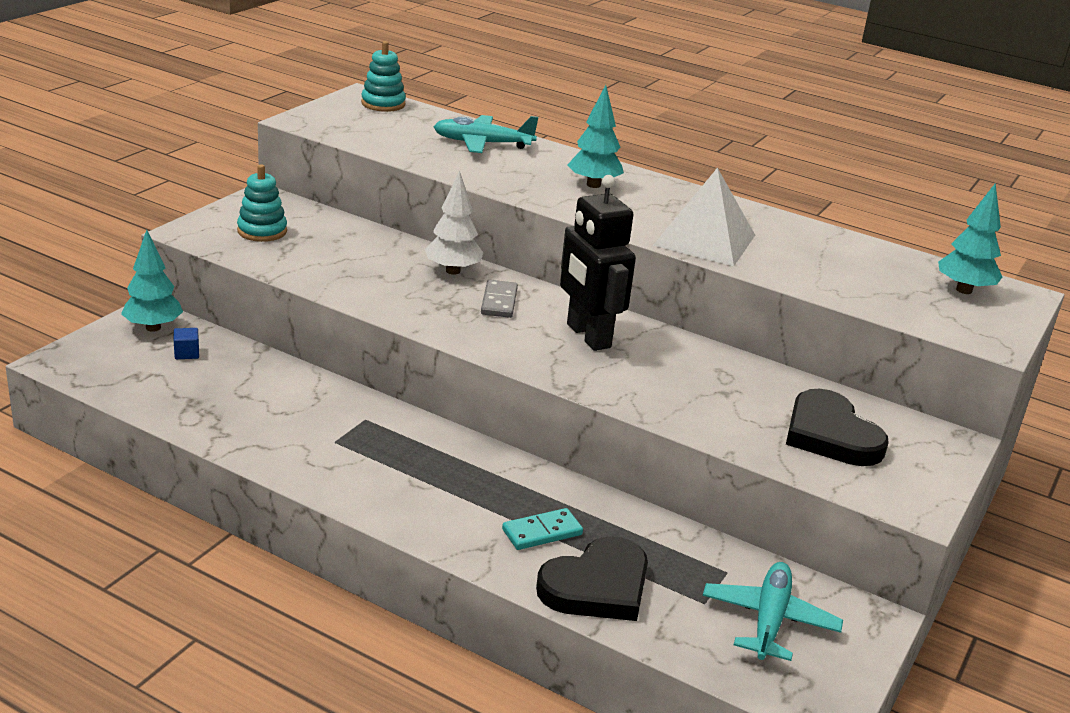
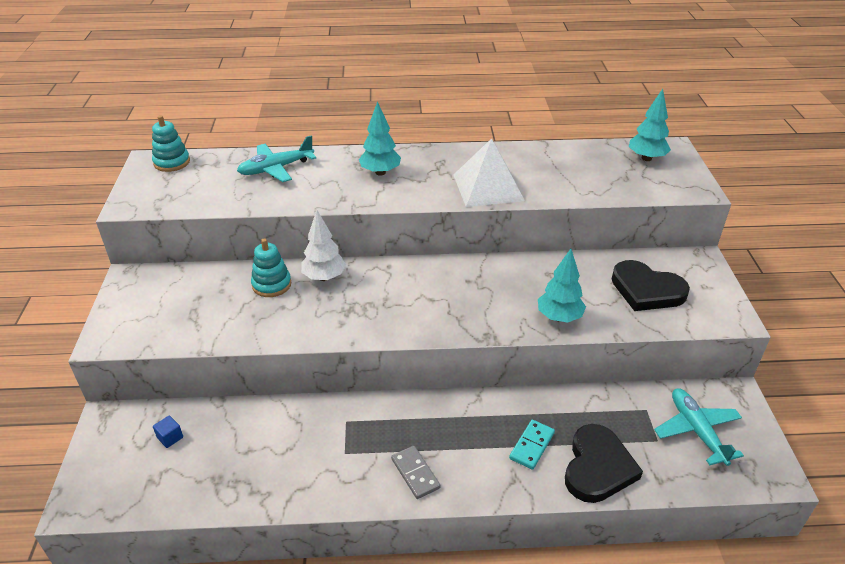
camera: 30 degrees left, 10 degrees up
turquoise tree [121,230,183,332] -> turquoise tree moved to [538,249,586,322]
turquoise stacking toy [237,164,287,242] -> turquoise stacking toy moved to [251,238,291,297]
grey domino [481,280,518,318] -> grey domino moved to [391,446,441,499]
black robot [560,175,636,351] -> none

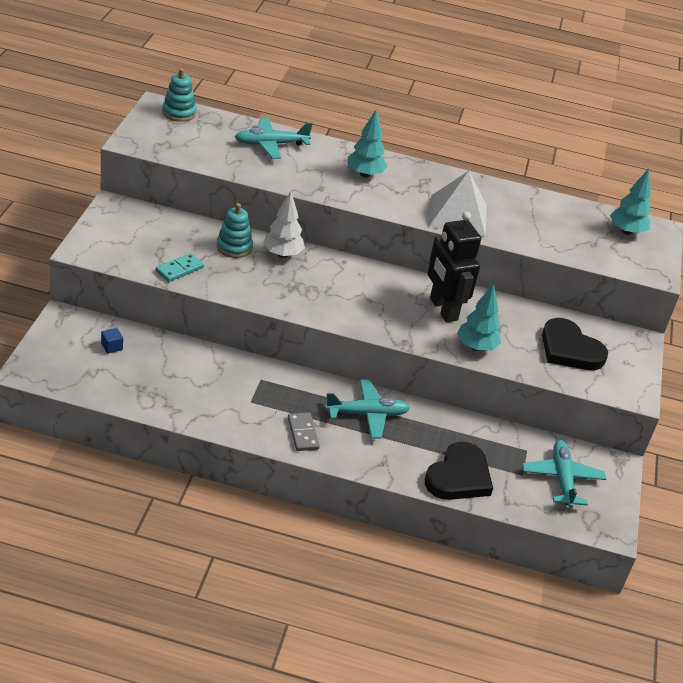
camera: 10 degrees right, 0 degrees up
turquoise domino [509,420,555,470] -> turquoise domino moved to [156,253,204,282]
none -> turquoise plane [325,380,410,439]
none -> black robot [428,212,481,322]

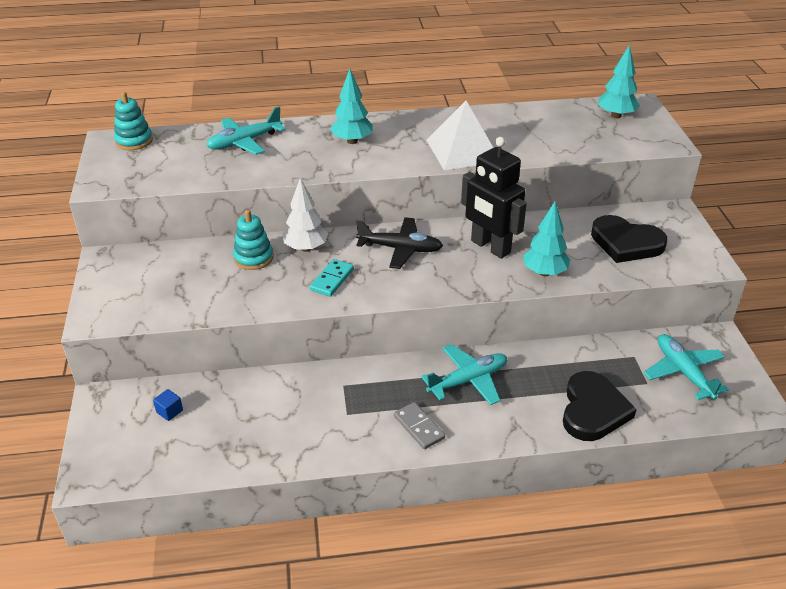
camera: 15 degrees left, 0 degrees up
turquoise domino [156,253,204,282] -> turquoise domino moved to [310,259,354,297]
none -> black plane [356,217,443,269]

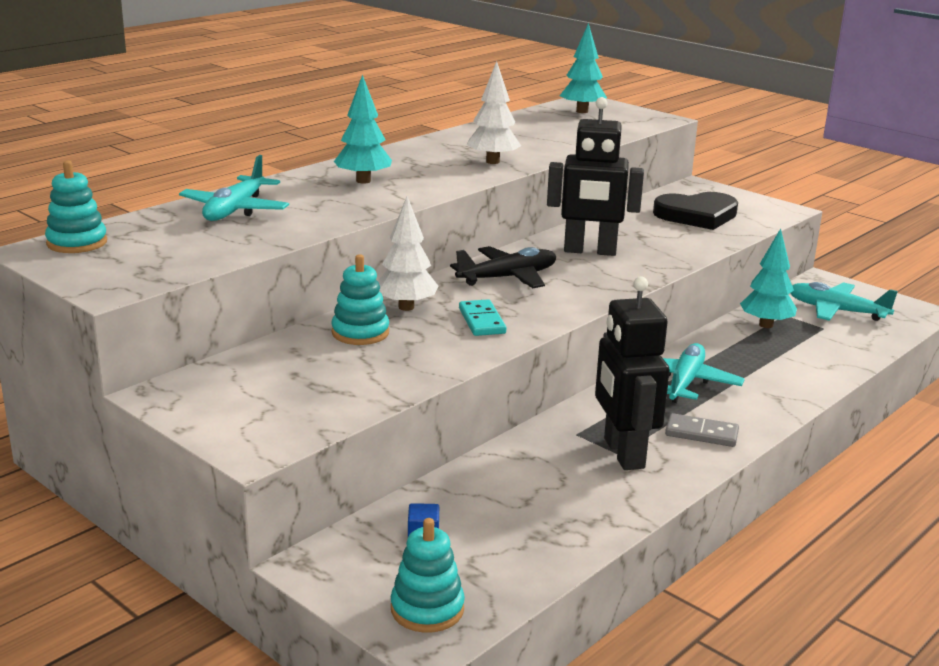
camera: 40 degrees left, 15 degrees down
white pyramid [426,101,493,170] -> white tree [466,61,521,164]
turquoise tree [523,202,570,276] -> turquoise tree moved to [740,228,797,328]
black heart [563,371,637,441] -> none
none -> turquoise stacking toy [391,518,465,633]
none -> black robot [595,277,670,470]

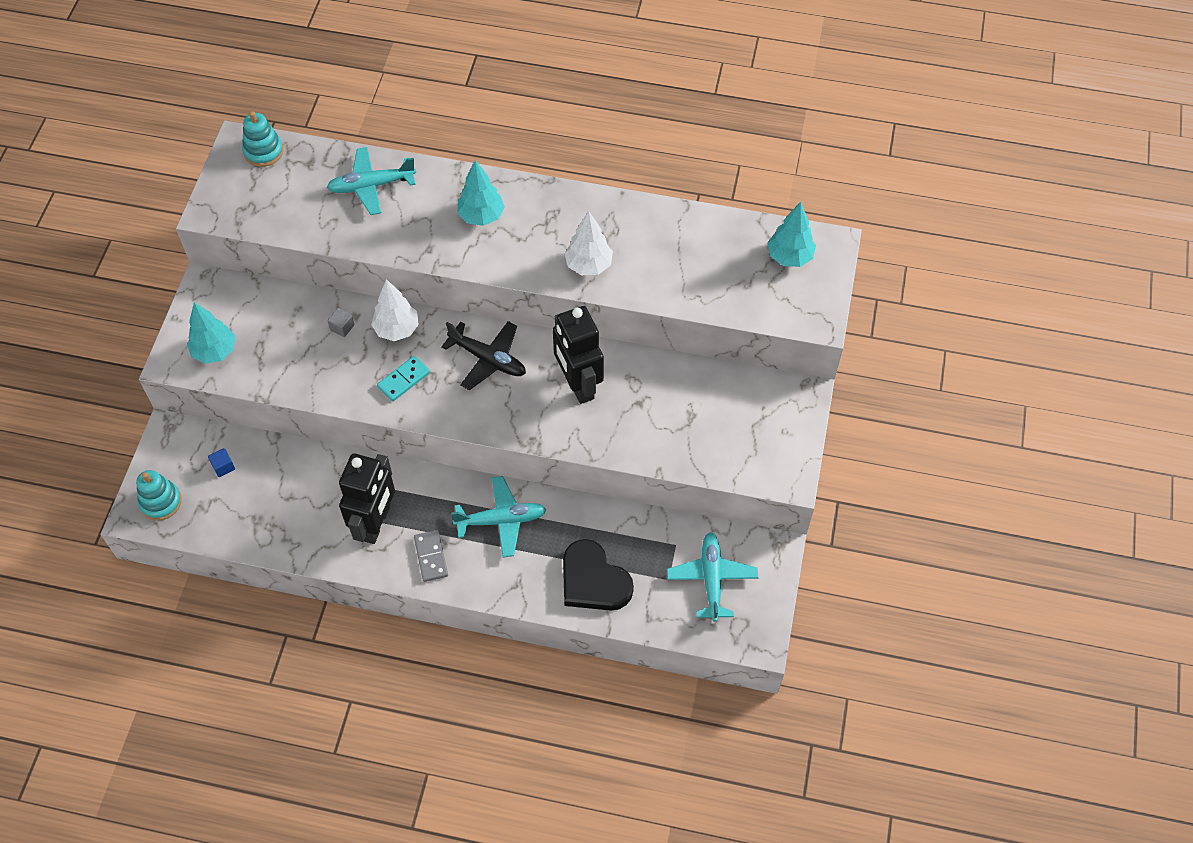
camera: 60 degrees right, 35 degrees up
turquoise stacking toy [332,254,389,345] -> grey cube [327,308,354,337]
black robot [595,277,670,470] -> black robot turned 150 degrees clockwise [339,453,395,544]
black heart [653,192,738,230] -> black heart moved to [563,539,634,611]
turquoise tree [740,228,797,328] -> turquoise tree moved to [187,302,235,364]

